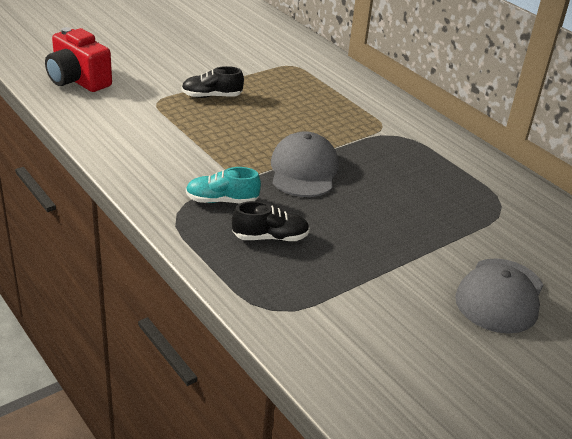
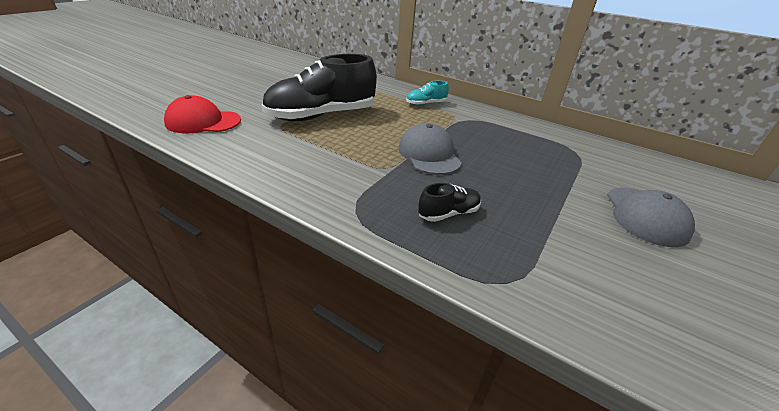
camera: 20 degrees left, 0 degrees up
red camera [45,27,112,92] -> red cap [164,95,241,133]
black shoe [182,66,244,98] -> black shoe [261,54,377,121], size x2.31
turquoise shoe [186,167,261,204] -> turquoise shoe moved to [406,81,449,106]

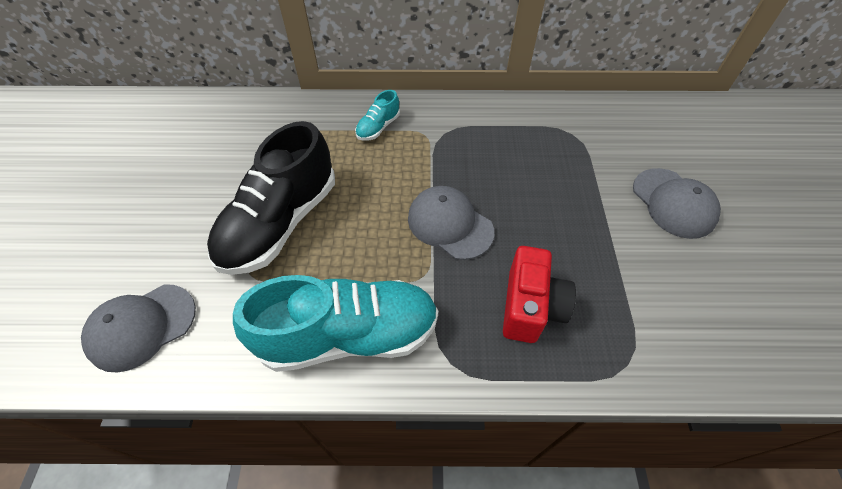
camera: 30 degrees left, 20 degrees up
red cap [164,95,241,133] -> grey cap [81,284,196,373]
black shoe [418,183,481,222] -> red camera [503,246,576,343]
none -> turquoise shoe [233,275,438,372]

